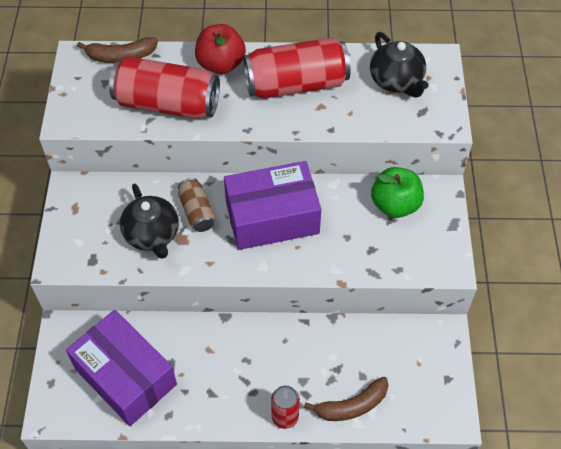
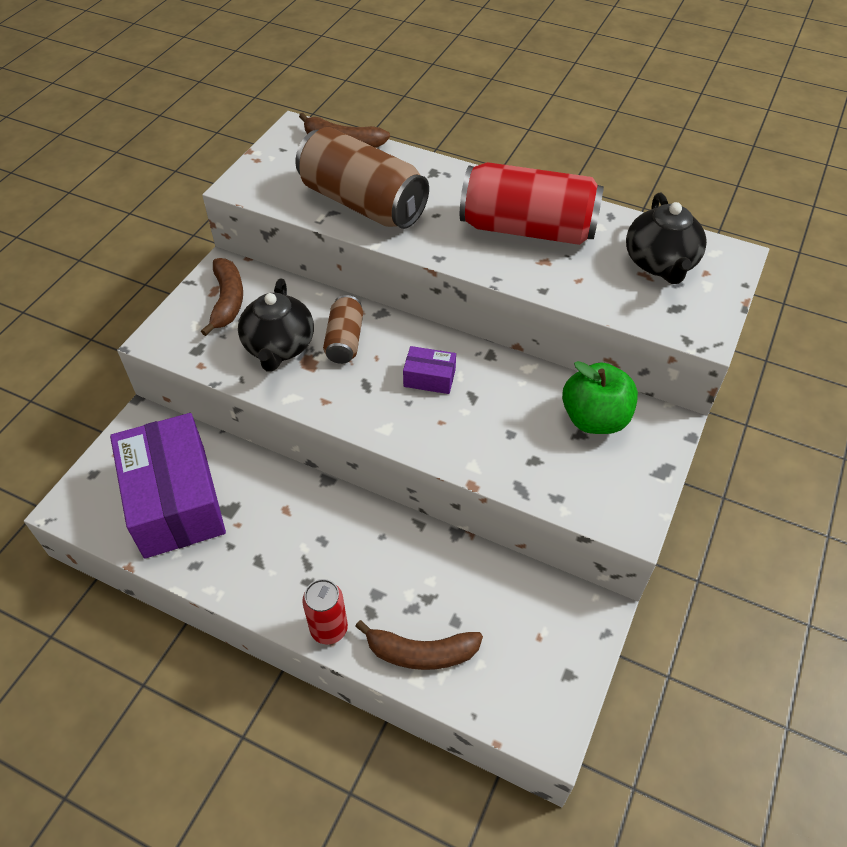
camera: 25 degrees right, 5 degrees down
red can [109,56,220,119] -> brown can [295,127,429,229]
red apple [195,24,246,74] -> none
purple box [224,161,321,250] -> purple box [403,346,456,394], size x0.42
none -> brown banana [201,258,243,336]

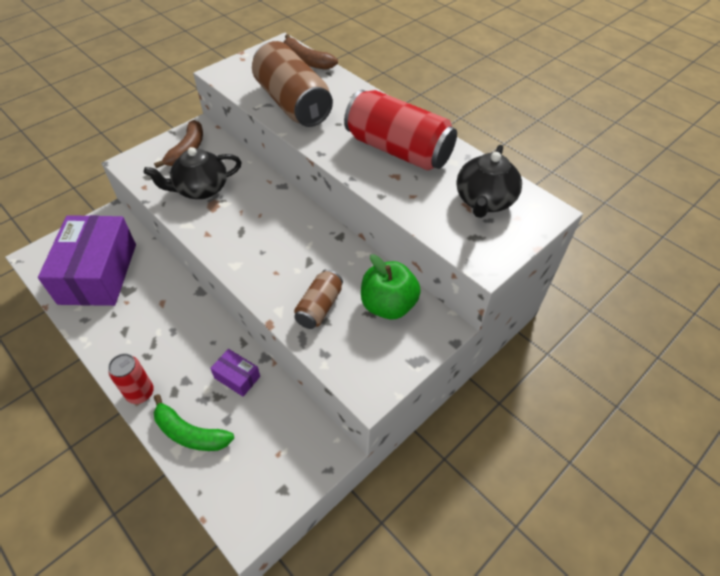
camera: 20 degrees right, 0 degrees up
black teapot [238,279,314,371] -> black teapot turned 45 degrees clockwise [144,147,242,199]
brown can [323,295,363,364] -> brown can moved to [294,269,343,329]
brown banana [355,620,483,670] -> green banana [154,394,234,451]
purple box [403,346,456,394] -> purple box moved to [210,349,260,397]

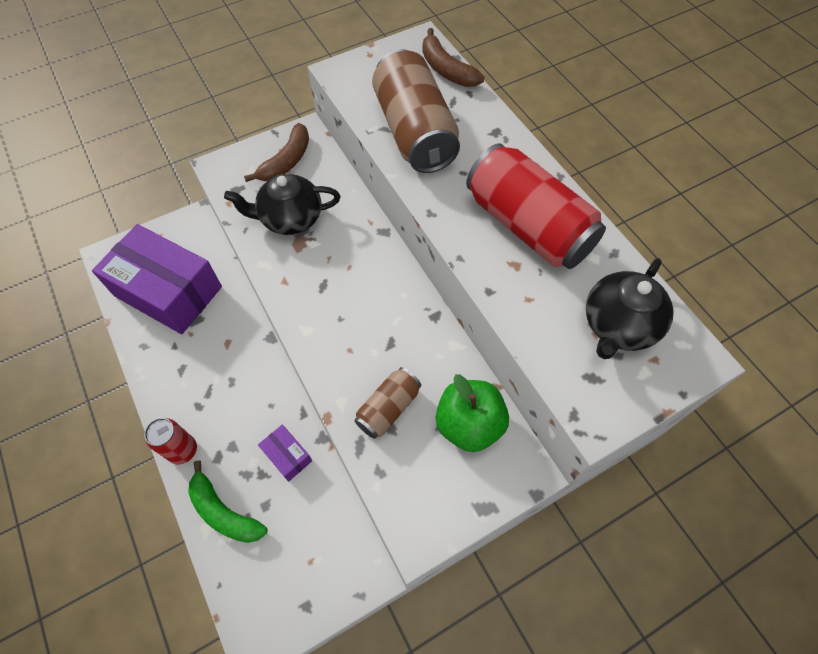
camera: 15 degrees right, 10 degrees up
purple box [38,215,136,306] -> purple box turned 75 degrees counterclockwise [92,224,222,334]

